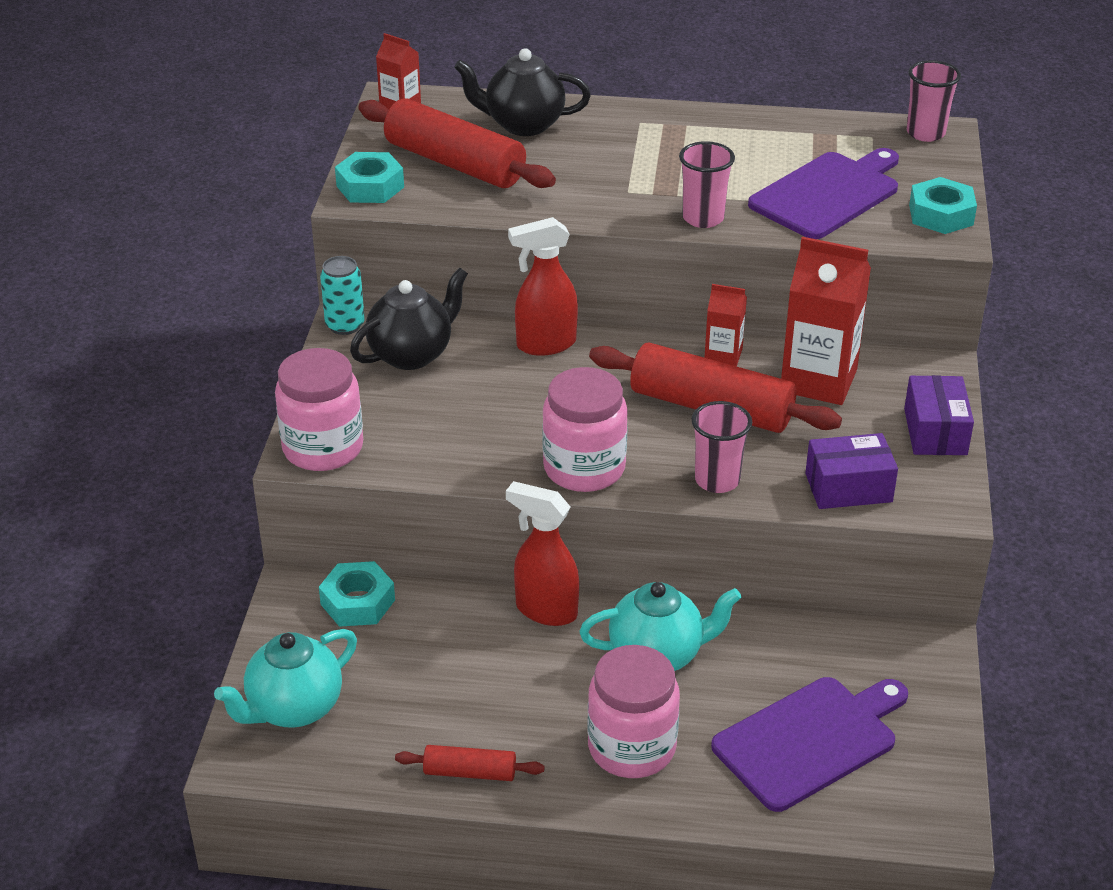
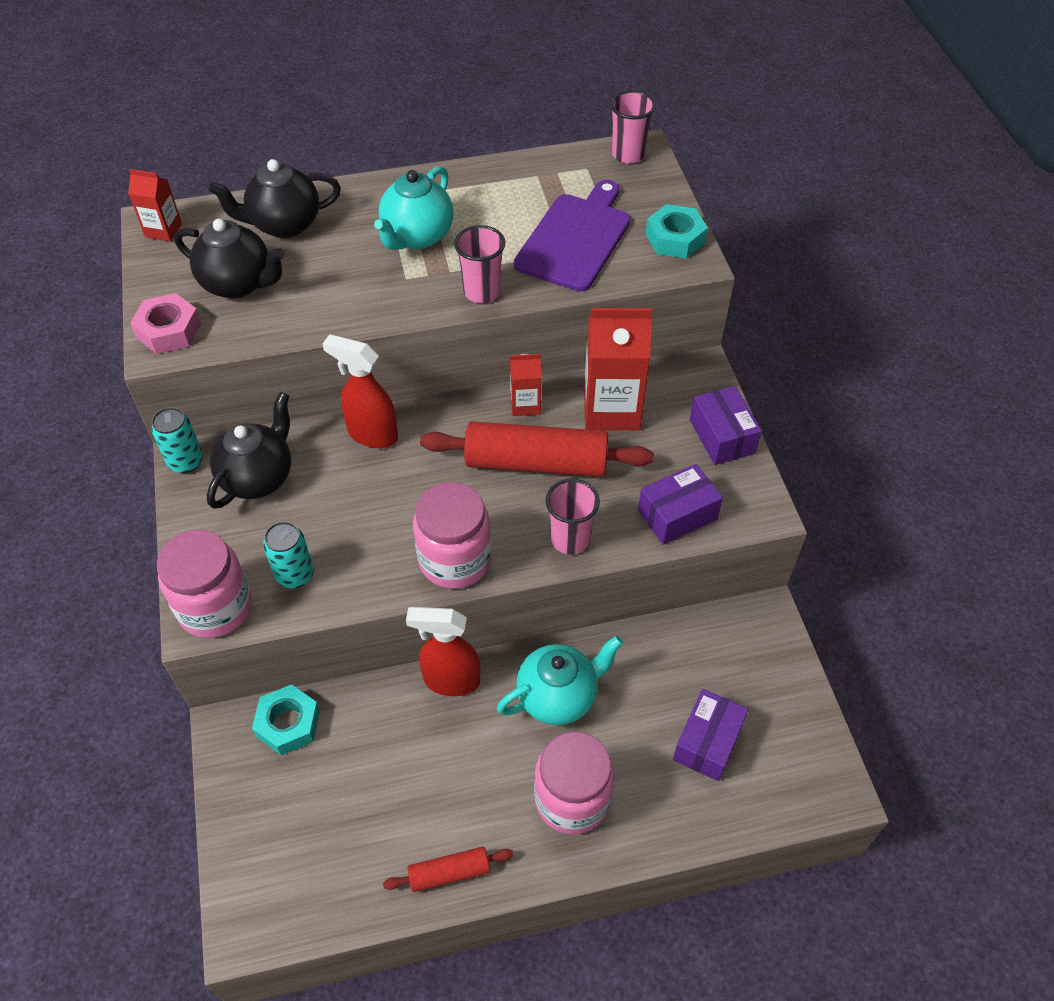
camera: 20 degrees left, 15 degrees up
turquoise teapot [214,629,357,728] -> turquoise teapot moved to [374,166,453,250]
turquoise nut [335,152,404,203] -> pink nut [130,293,201,354]
red rolling pin [358,98,556,188] -> black teapot [174,219,285,298]
red spray bottle [508,217,578,356] -> red spray bottle turned 60 degrees clockwise [323,334,398,448]
purple cutting board [711,677,908,812] -> purple box [673,689,749,781]
none -> turquoise can [263,521,314,589]

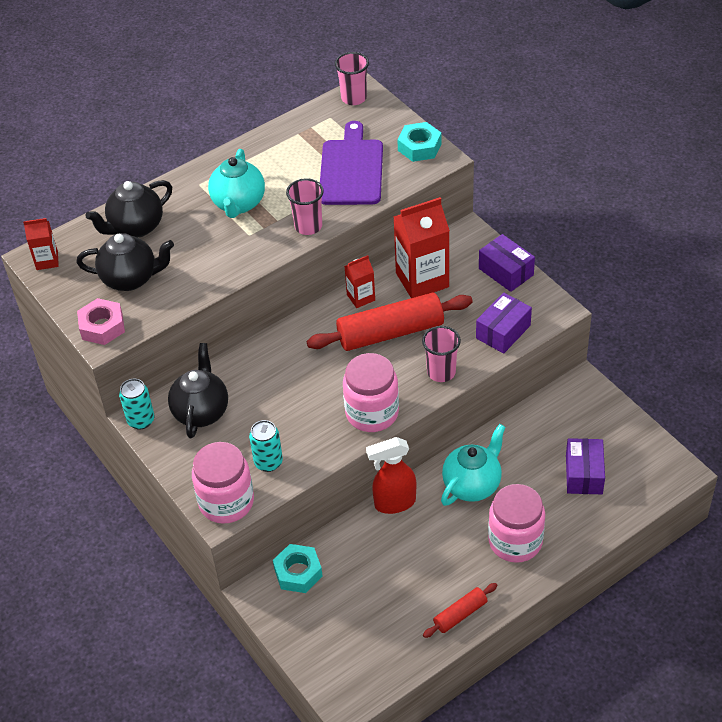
camera: 20 degrees left, 5 degrees down
red spray bottle [323,334,398,448] -> none

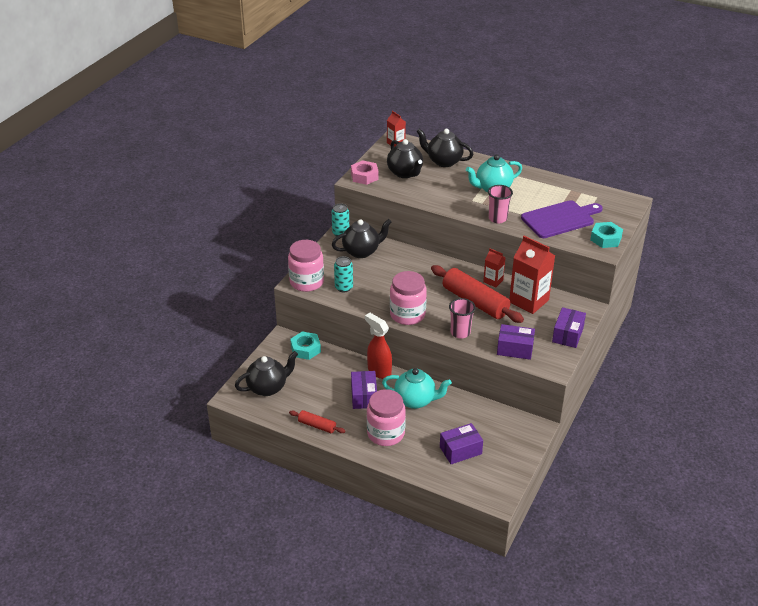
camera: 60 degrees right, 10 degrees down
pink cup [335,52,369,105] -> none
none -> black teapot [235,351,298,396]
none -> purple box [351,371,377,409]

